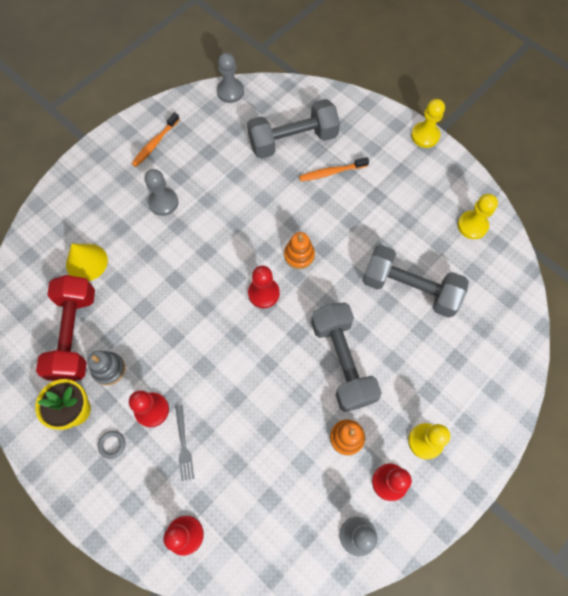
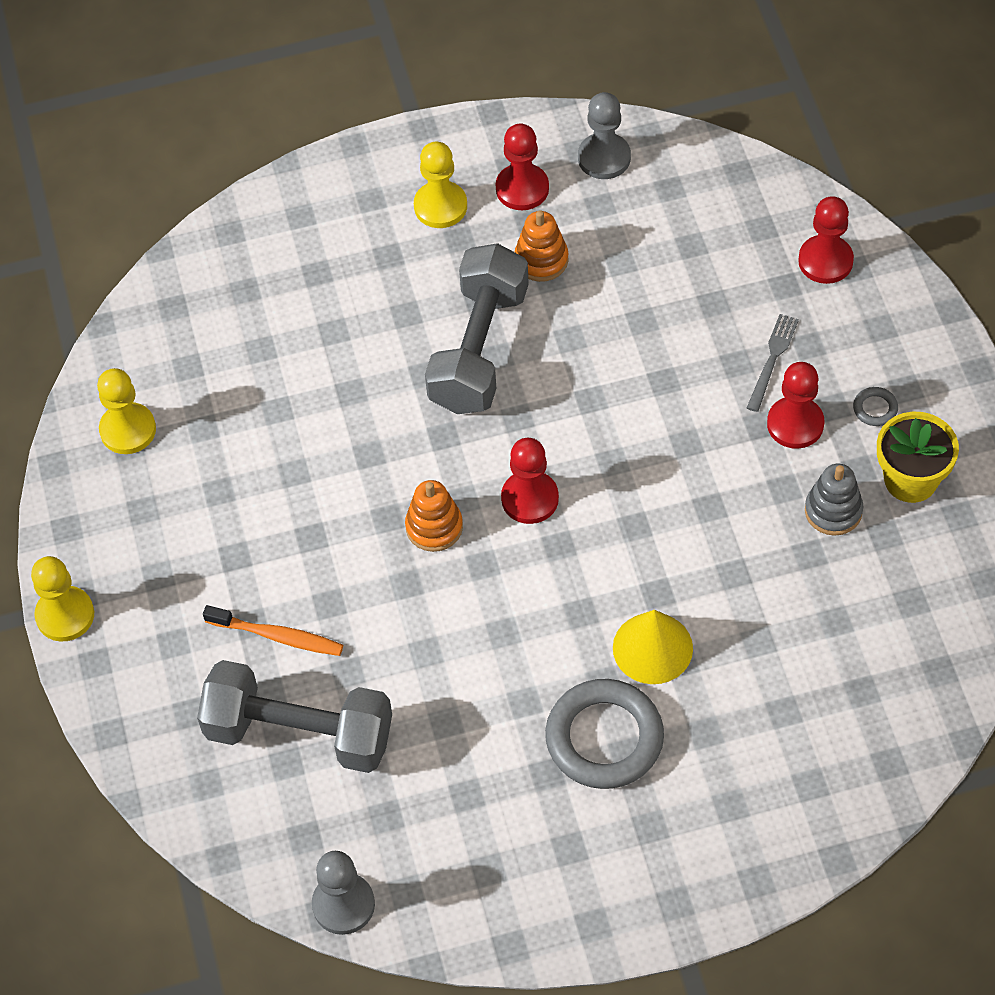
camera: 145 degrees left, 10 degrees down
red dumbbell [36,275,95,381] -> none
yellow cone [66,244,108,281] -> yellow cone moved to [613,610,693,684]
orange toothbrush [132,112,180,167] -> none
grey pawn [145,169,178,216] -> grey ring [545,679,664,789]
grey dumbbell [362,245,469,318] -> none

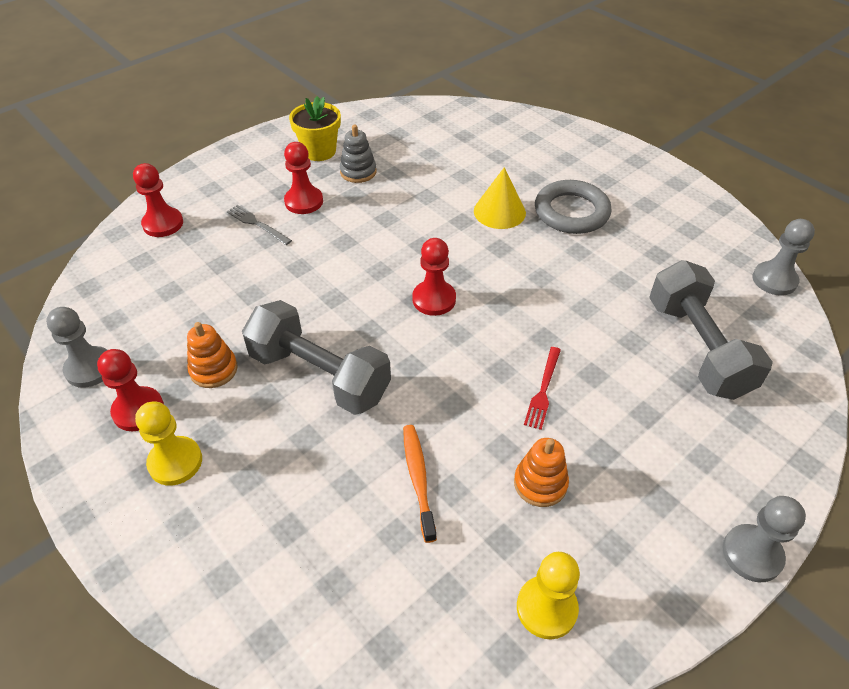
camera: 120 degrees left, 10 degrees down
yellow pawn [31,556,94,642] -> grey pawn [723,496,806,582]
orange toothbrush [203,605,343,656] -> orange toothbrush moved to [403,425,437,543]
orange stacking toy [405,480,463,552] -> orange stacking toy moved to [514,438,569,507]
grey dumbbell [425,243,529,414] -> grey dumbbell turned 45 degrees clockwise [242,300,391,415]
grey fork [747,314,799,412] -> grey fork turned 45 degrees clockwise [227,205,292,245]
grey ring [853,387,898,426] -> none
none -> red fork [524,347,561,430]

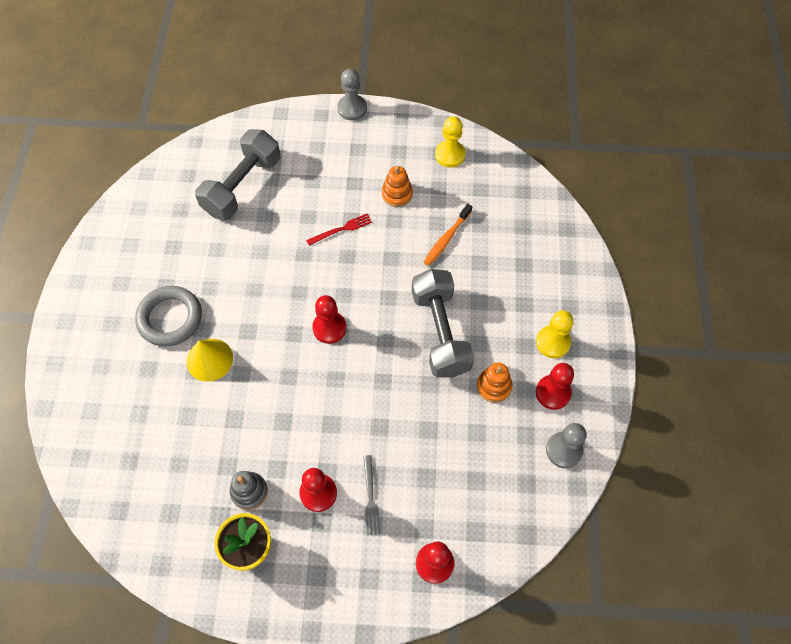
camera: 135 degrees left, 15 degrees up
grey pawn [752,219,815,296] -> none

